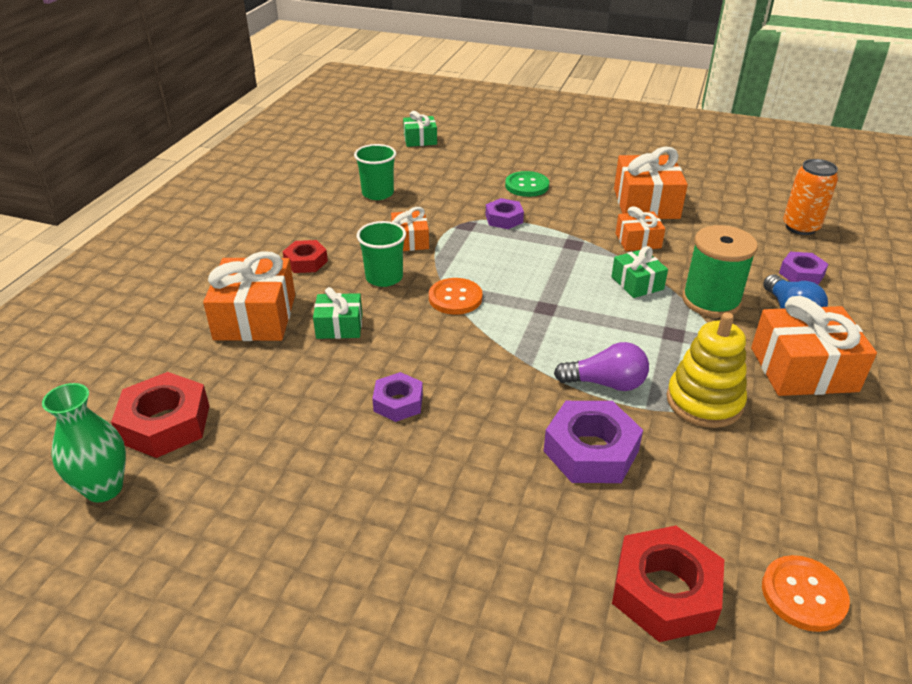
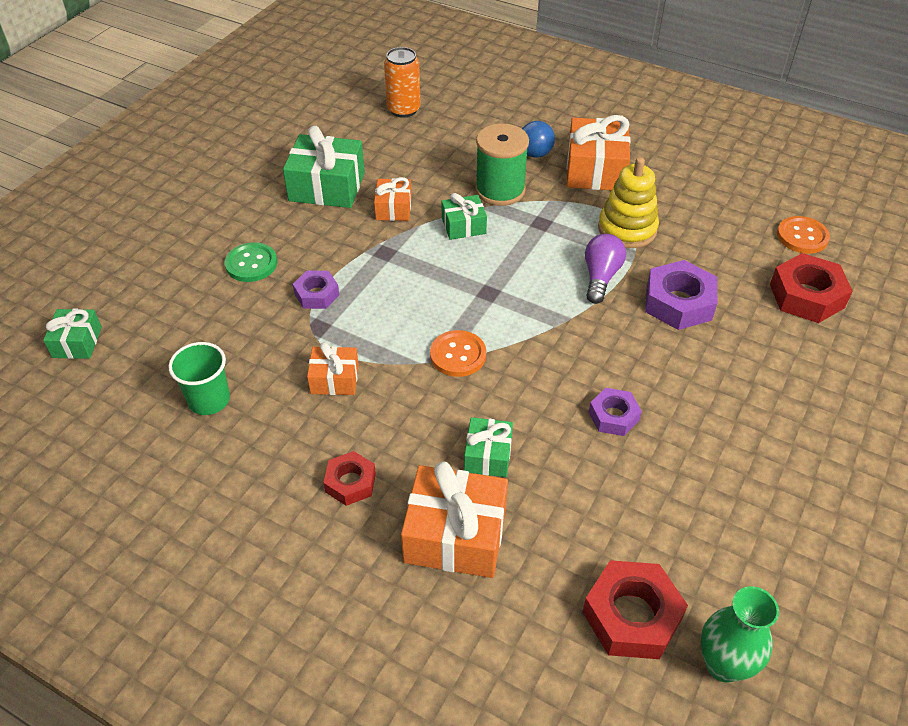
camera: 80 degrees left, 10 degrees up
green cup [357,221,406,287] -> none
orange gift [614,146,688,219] -> green gift [283,126,365,208]
purple nut [779,252,828,285] -> none

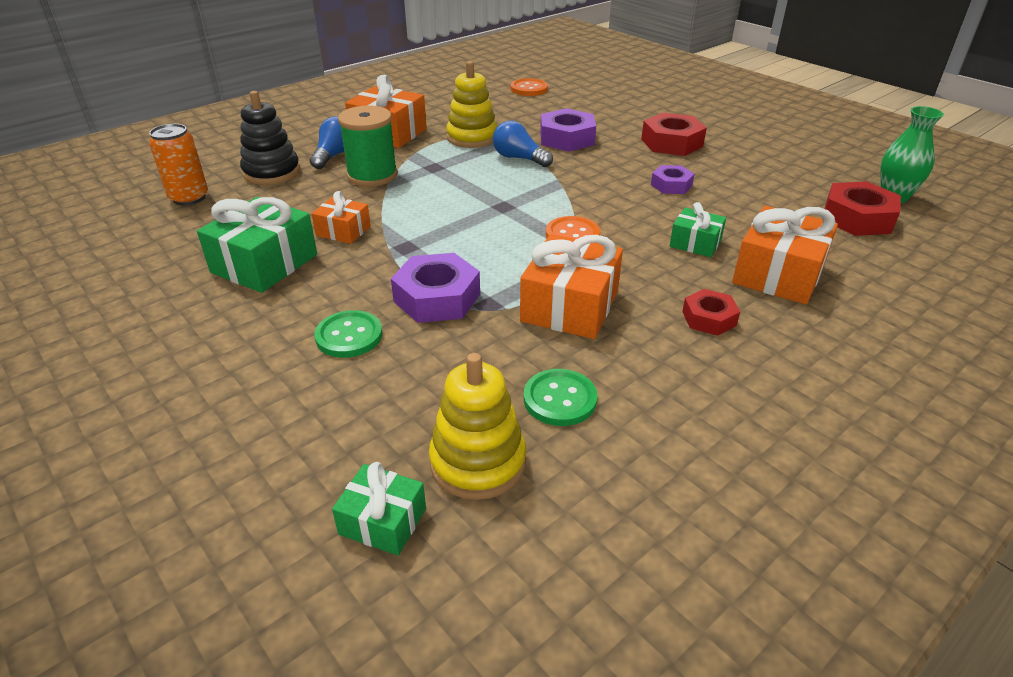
camera: 70 degrees left, 10 degrees down
green cup [168,342,230,415] -> green button [524,369,598,426]
purple nut [293,270,339,309] -> purple nut [391,253,480,323], size x1.65
orange gift [307,342,359,395] -> orange gift [520,234,623,339], size x1.77
green gift [441,193,487,240] -> none
purple light bulb [585,234,626,304] -> blue light bulb [493,121,553,167]
red nut [770,253,853,323] -> red nut moved to [641,113,707,156]
none -> black stacking toy [240,91,300,185]
none -> yellow stacking toy [429,353,526,500]

